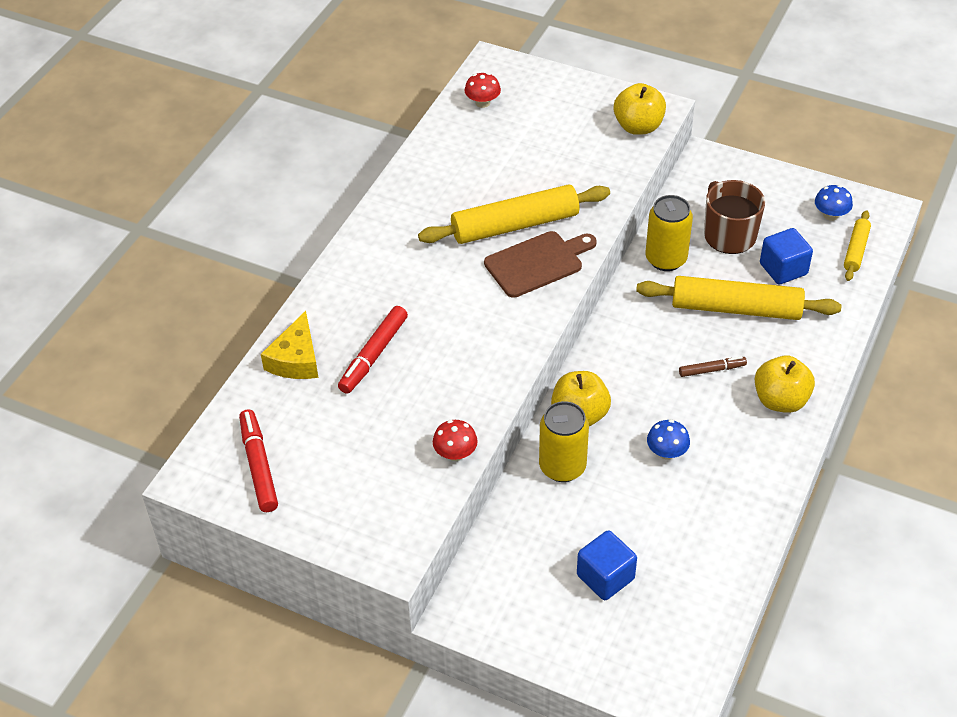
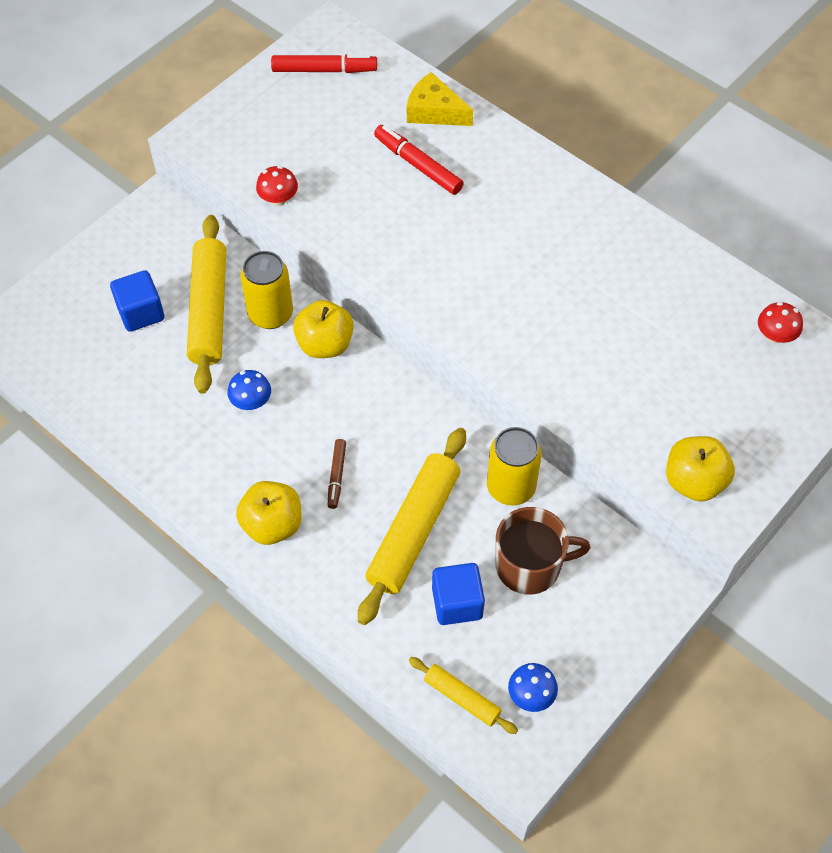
camera: 105 degrees right, 10 degrees up
yellow rolling pin [418,184,610,244] -> yellow rolling pin moved to [187,215,226,394]
brown cutting board [484,231,597,298] -> none

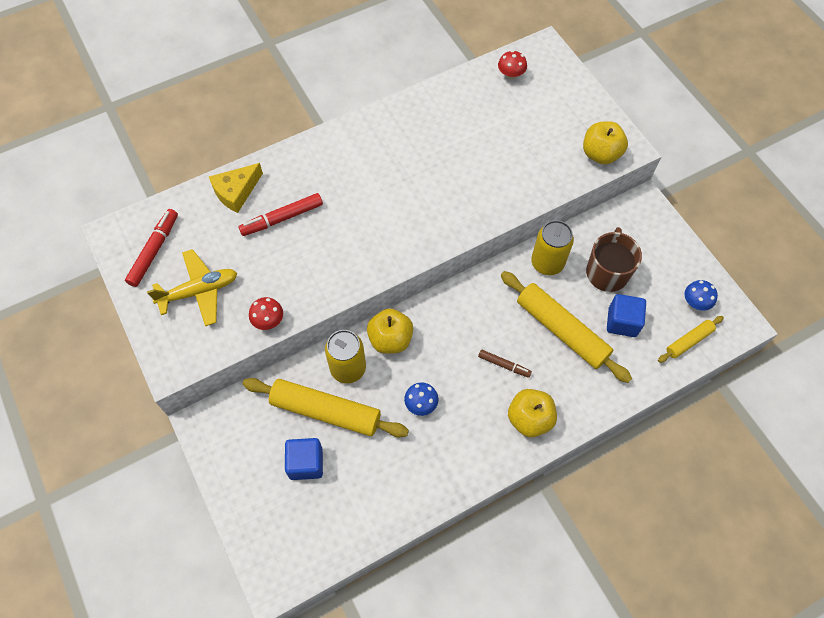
camera: 70 degrees left, 5 degrees up
none -> yellow plane [147,249,237,326]

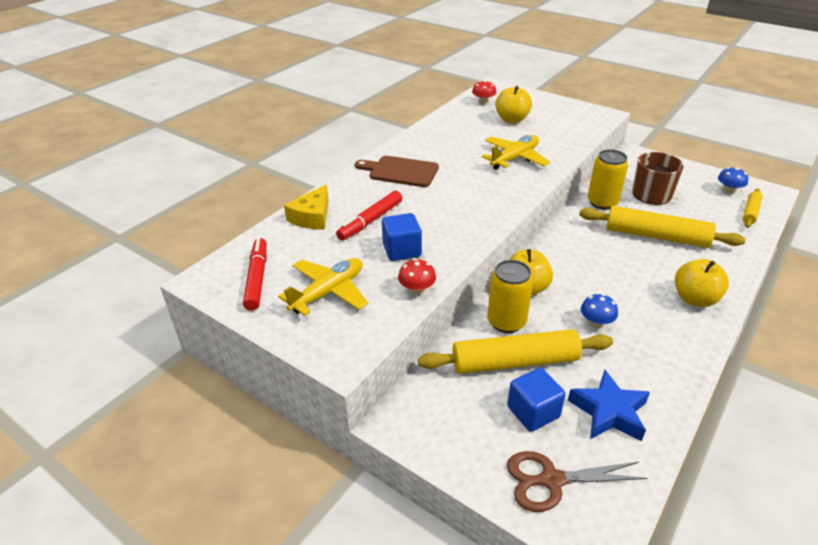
camera: 25 degrees left, 25 degrees down
brown marker [478,350,532,378] -> none
yellow apple [583,121,628,165] -> yellow apple moved to [495,86,532,123]
blue cube [607,294,646,337] -> blue cube moved to [382,213,422,261]
none -> brown cutting board [355,156,439,187]
none -> yellow plane [482,135,550,170]
none -> brown scissors [507,451,647,512]
none -> blue star [568,370,650,441]

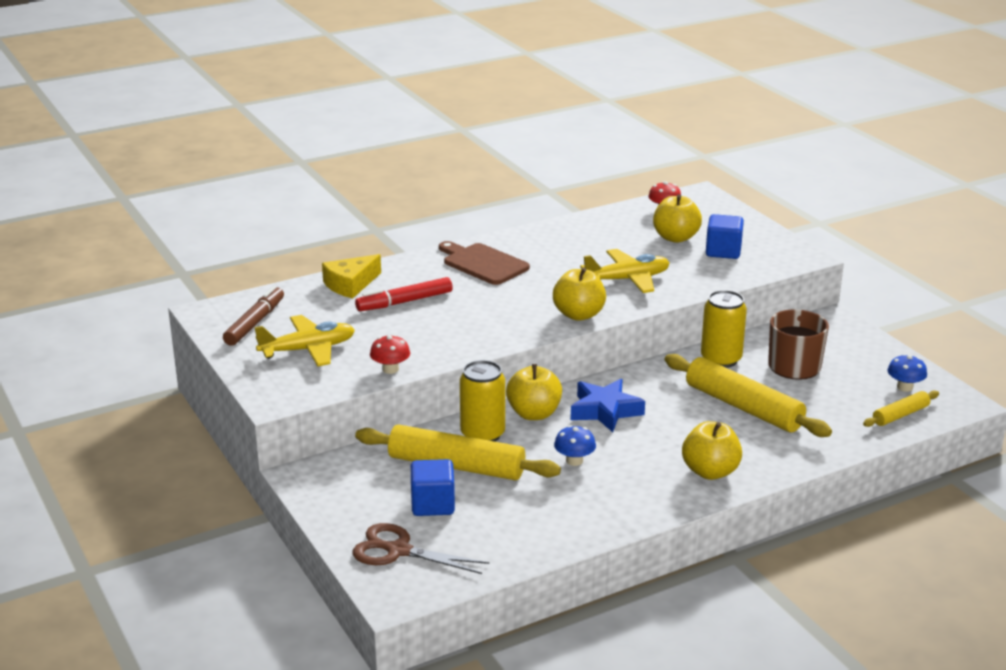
camera: 25 degrees right, 10 degrees down
red marker [243,238,267,311] -> brown marker [223,286,284,346]
blue cube [382,213,422,261] -> blue cube moved to [706,214,744,259]
blue star [568,370,650,441] -> blue star moved to [571,379,645,432]
none -> yellow apple [553,267,606,321]

